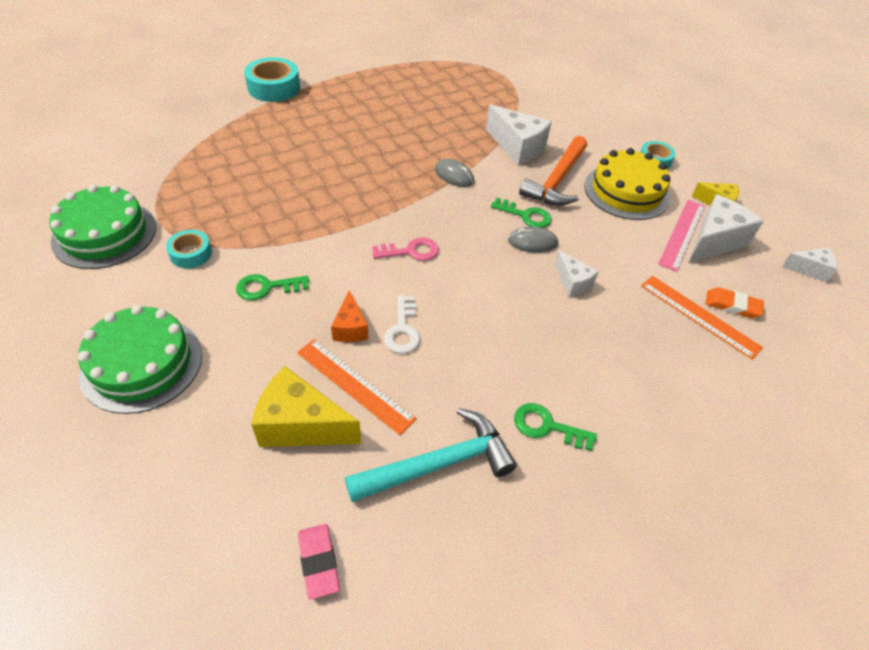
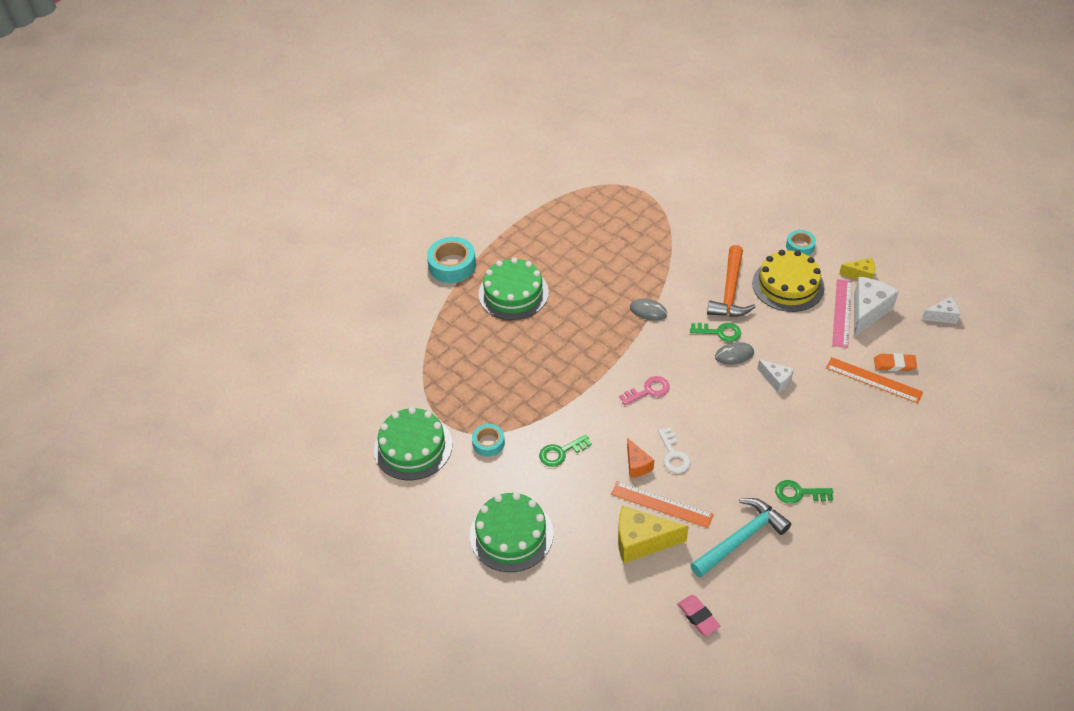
camera: 10 degrees left, 0 degrees up
white cheese [486,104,552,165] -> none
none -> green cake [478,257,549,320]

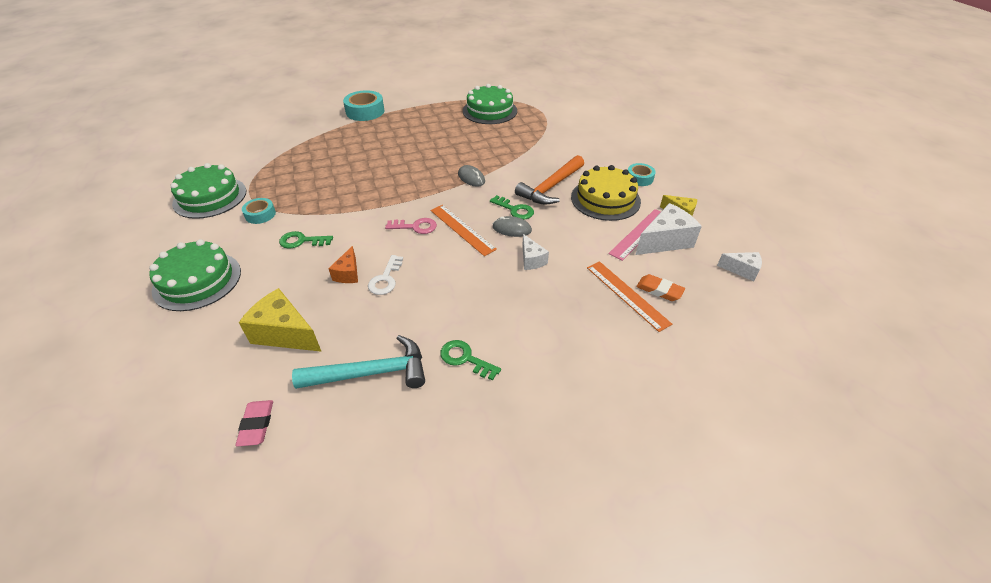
camera: 25 degrees right, 5 degrees down
green cake [478,257,549,320] -> green cake moved to [463,84,517,124]
orange ruler [611,481,714,528] -> orange ruler moved to [430,205,497,256]

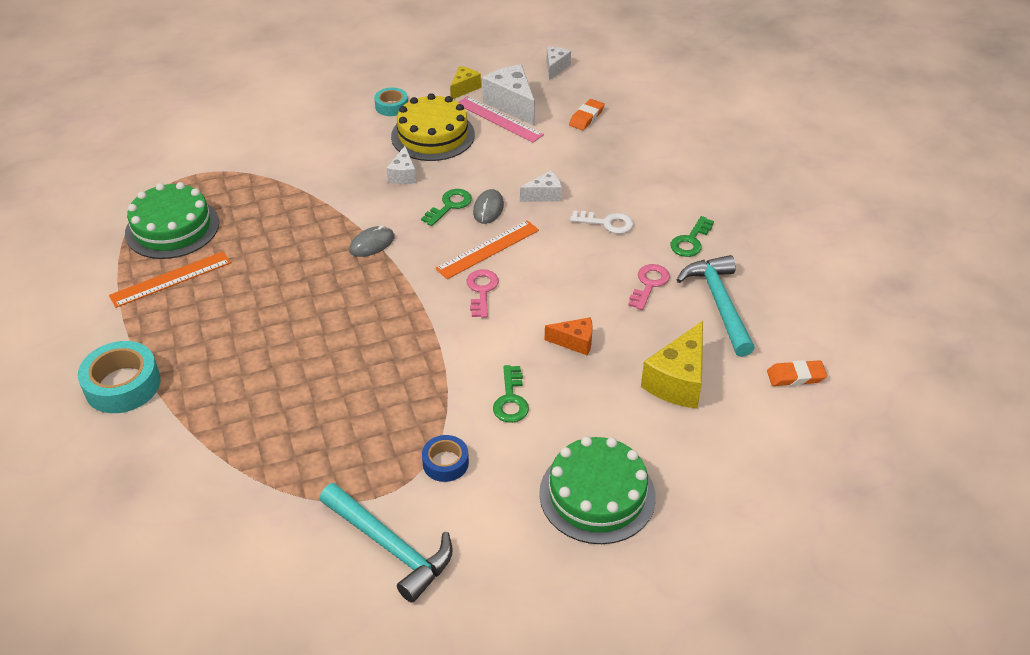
camera: 90 degrees left, 0 degrees up
green cake [170,163,246,219] -> turquoise hammer [320,483,453,603]
pink eraser [235,400,273,447] -> orange eraser [767,360,827,386]
turquoise tape [242,198,276,224] -> blue tape [422,435,469,482]
white key [368,255,403,295] -> white key moved to [570,211,634,234]
orange hammer [515,155,584,205] -> white cheese [386,146,416,184]
orange ruler [587,261,672,332] -> orange ruler moved to [109,252,231,308]
none -> pink key [628,264,670,310]

